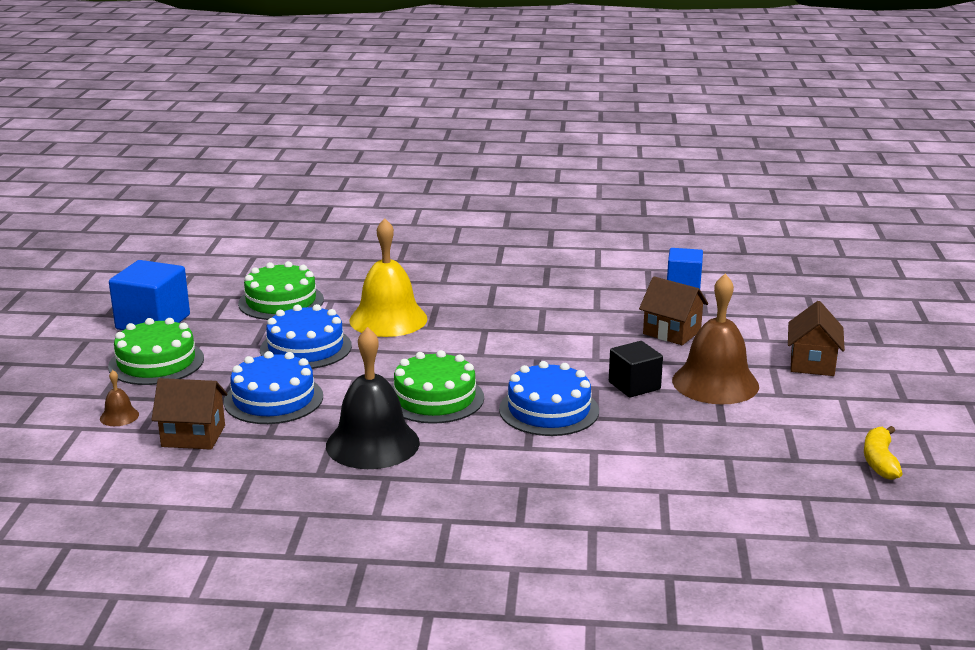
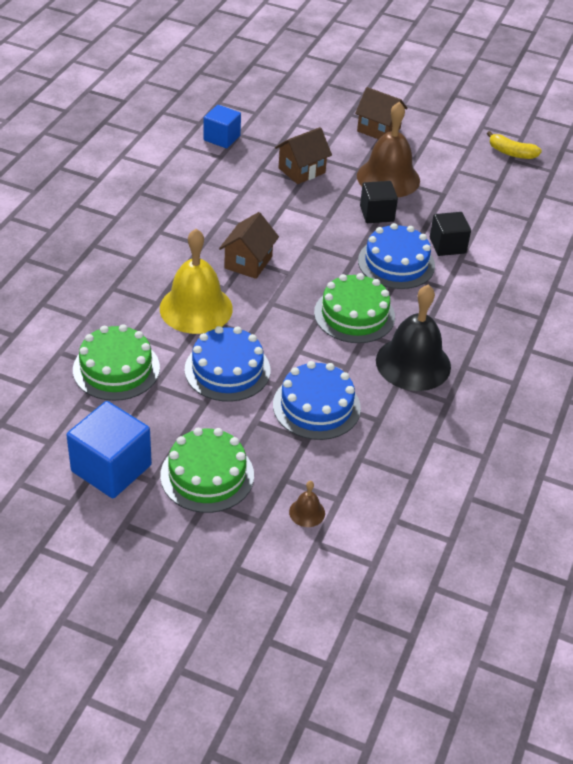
camera: 75 degrees left, 20 degrees up
brown house [151,378,227,450] -> brown house moved to [219,212,279,279]
none -> black cube [430,212,471,256]

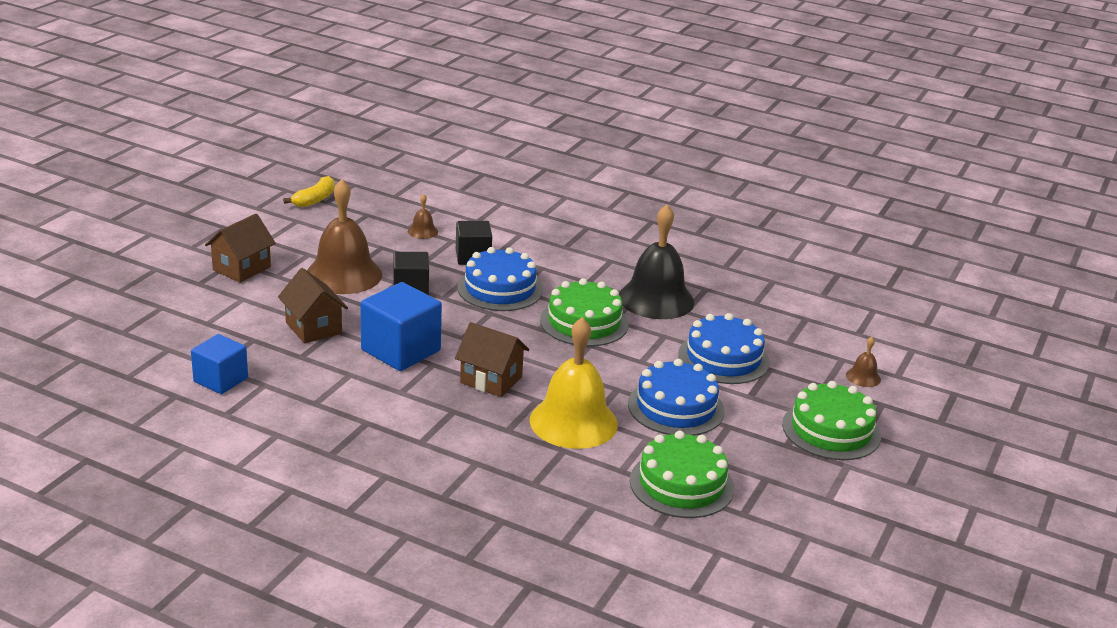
camera: 85 degrees left, 15 degrees down
blue cube [66,401,152,498] -> blue cube moved to [360,282,442,371]
none -> brown bell [408,194,438,239]

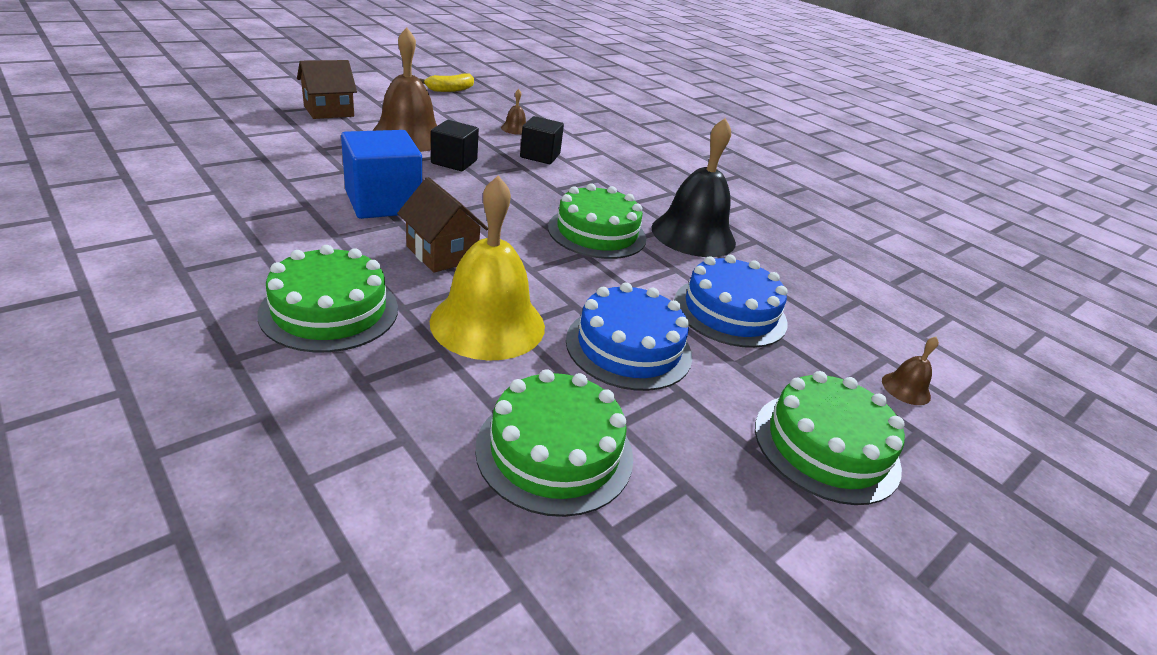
camera: 20 degrees right, 5 degrees up
blue cube [191,334,248,394] -> none
brown house [278,268,348,344] -> none
blue cake [457,247,543,311] -> none
none -> green cake [257,245,398,352]

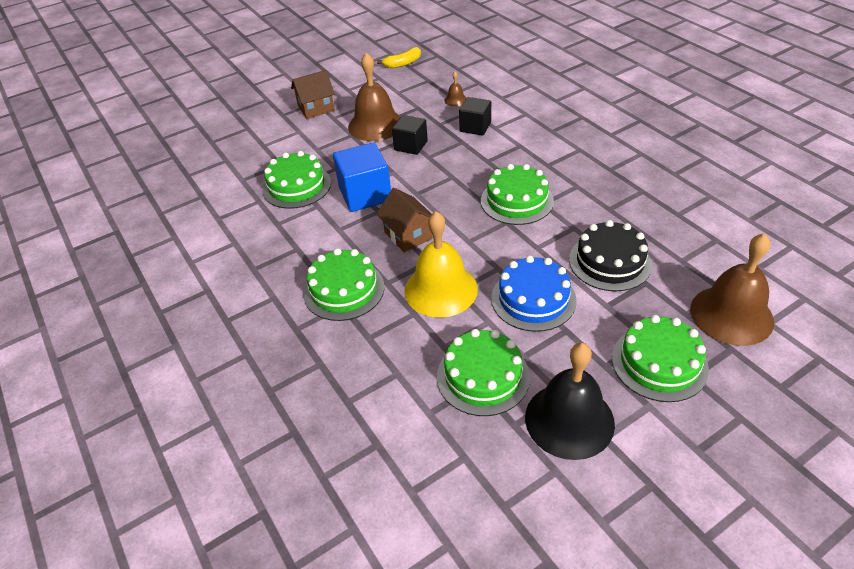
camera: 15 degrees right, 10 degrees up
black bell [651,118,736,257] -> black bell moved to [525,343,615,460]
blue cake [674,255,788,348] -> black cake [569,220,652,291]
brown bell [882,336,939,405] -> brown bell [690,233,774,346], size x2.37
none -> green cake [262,151,331,209]

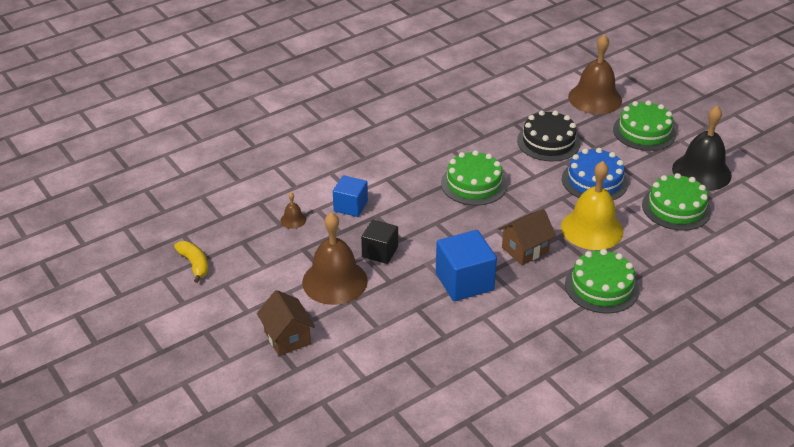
camera: 95 degrees left, 5 degrees down
green cake [262,151,331,209] -> none
black cube [459,97,491,136] -> blue cube [333,175,368,217]

